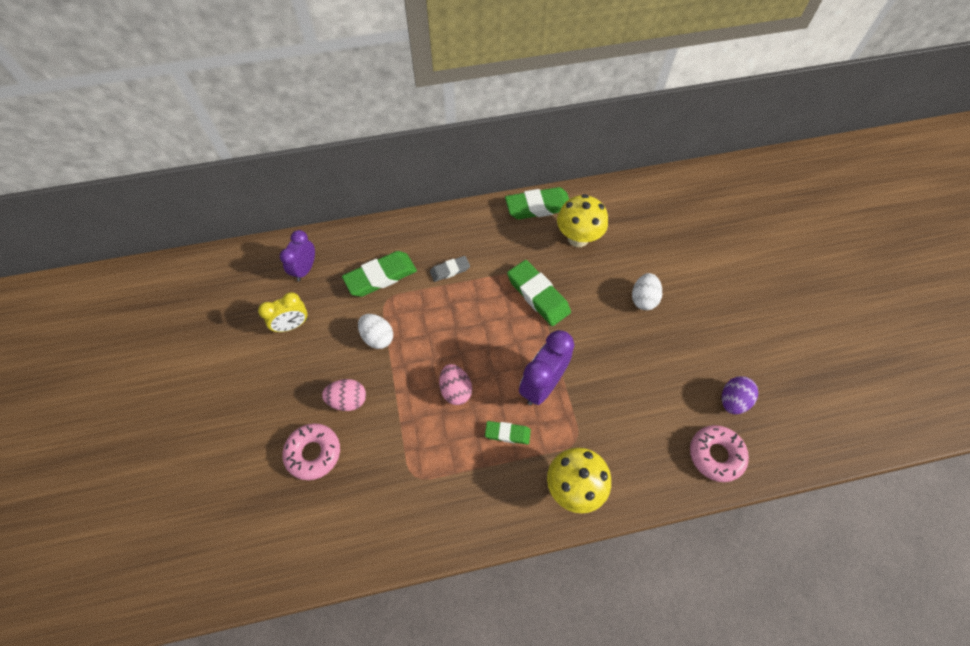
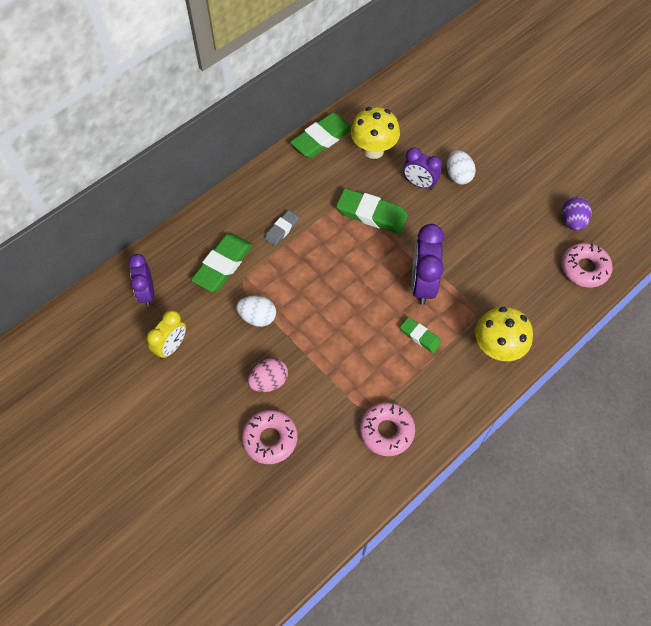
camera: 30 degrees left, 0 degrees up
pink egg [439,364,472,405] -> none
green eraser [485,421,531,445] -> green eraser turned 60 degrees clockwise [400,317,442,353]
none -> pink donut [360,402,415,456]
none -> purple clock [403,147,442,190]

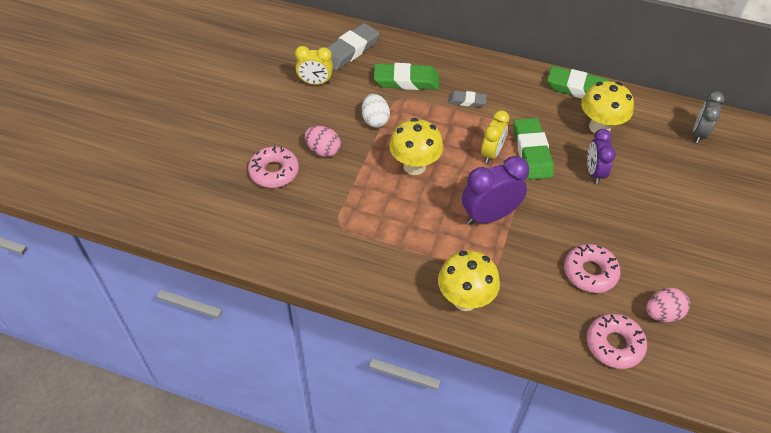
camera: 60 degrees right, 10 degrees down
purple clock [128,254,154,307] -> grey eraser [326,23,380,70]
pink donut [360,402,415,456] -> pink donut moved to [564,244,620,293]
green eraser [400,317,442,353] -> none
white egg [447,150,476,185] -> none
purple egg [562,197,592,231] -> pink egg [646,288,690,322]
none -> yellow mushroom [389,118,443,175]
none -> yellow clock [481,110,509,164]
none -> grey clock [693,91,724,144]

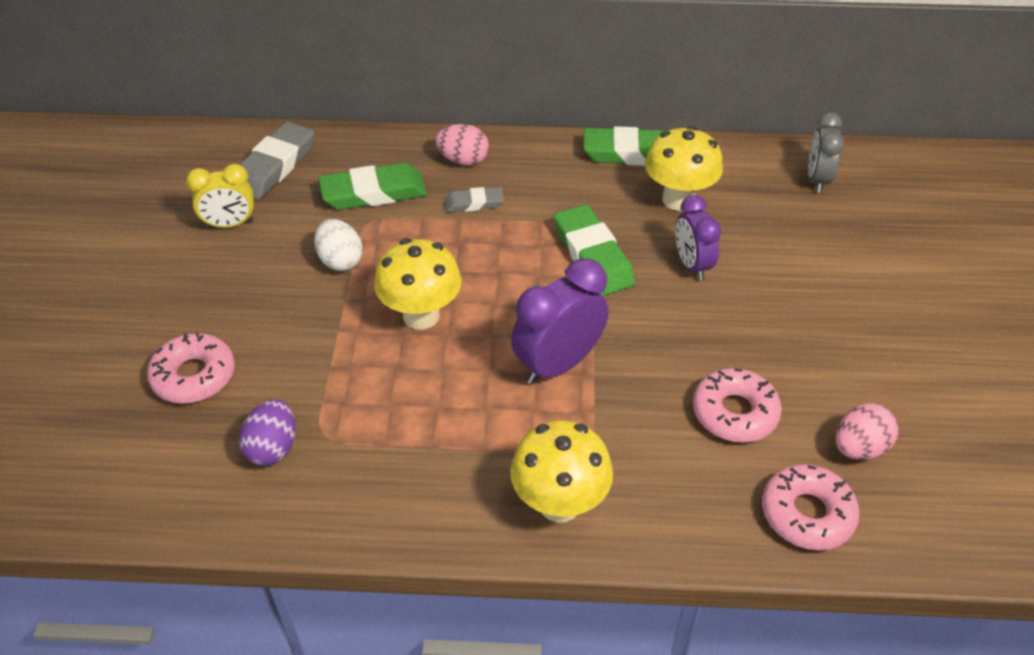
camera: 15 degrees left, 5 degrees down
pink egg [305,126,341,157] -> pink egg moved to [435,124,489,166]
yellow clock [481,110,509,164] -> none
none -> purple egg [239,399,296,466]

